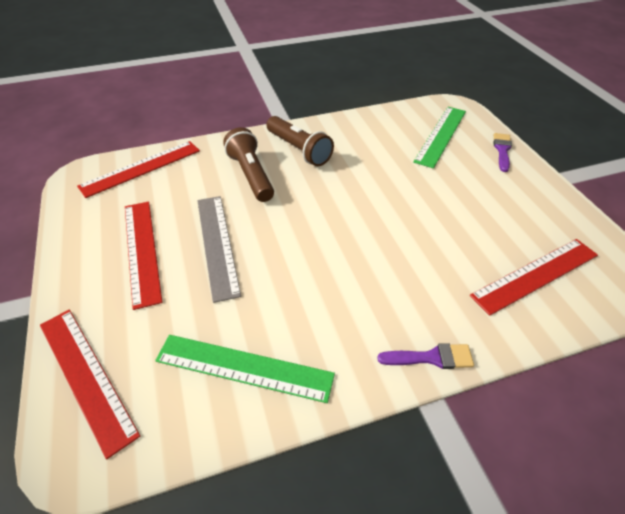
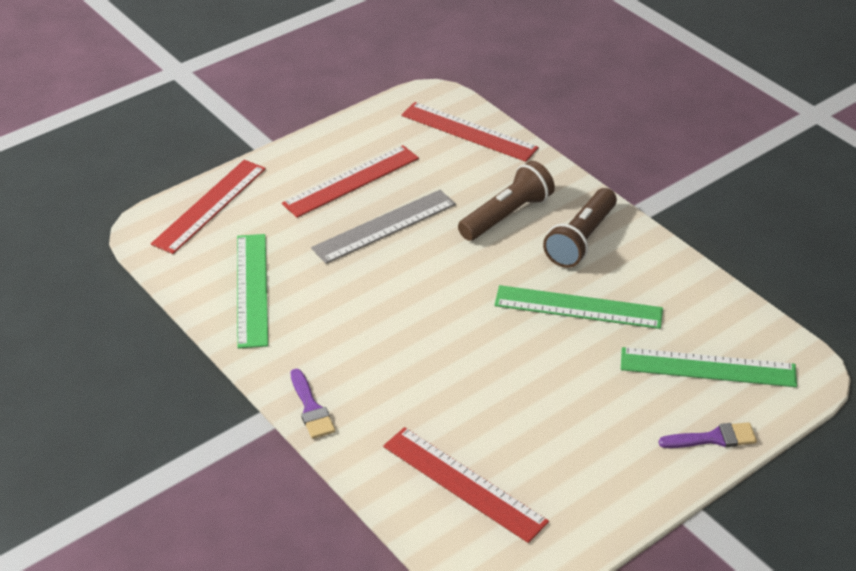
camera: 70 degrees right, 5 degrees down
none -> green ruler [494,285,663,329]

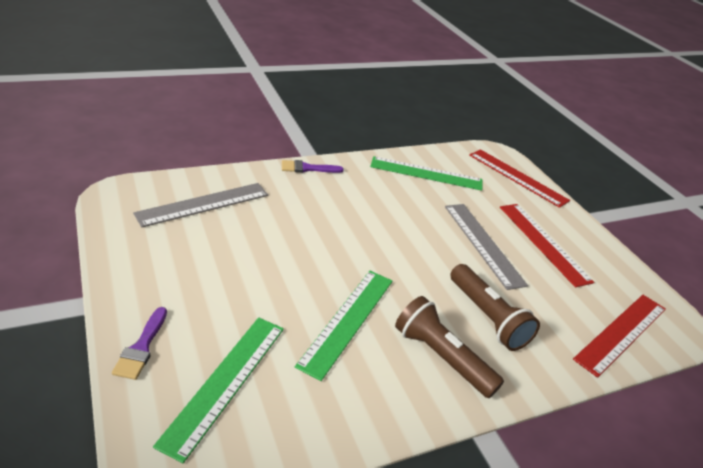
camera: 100 degrees right, 5 degrees down
red ruler [383,427,549,543] -> grey ruler [133,183,268,227]

